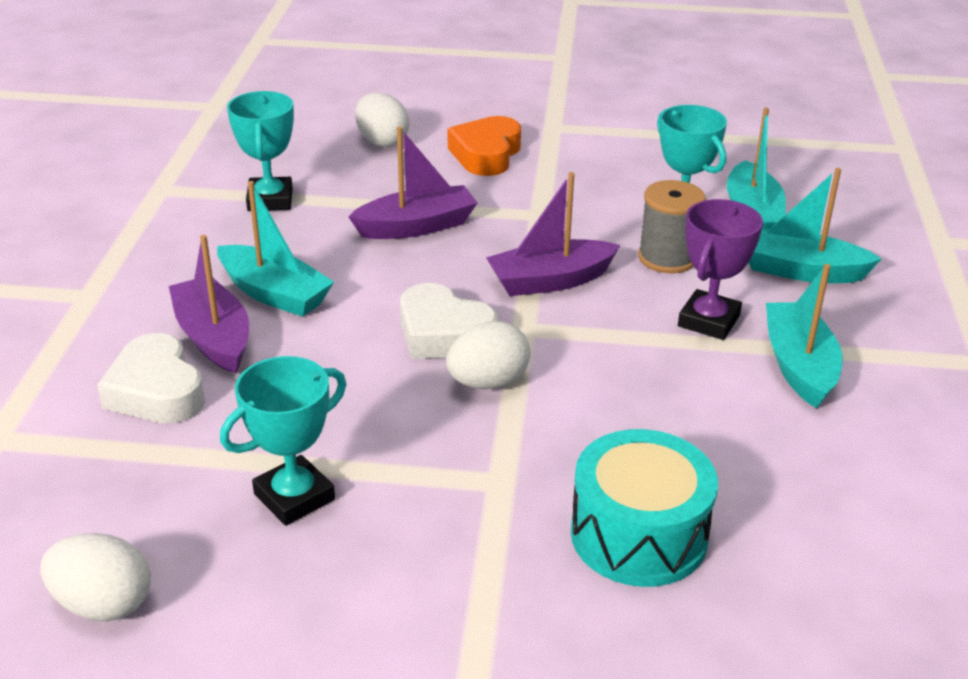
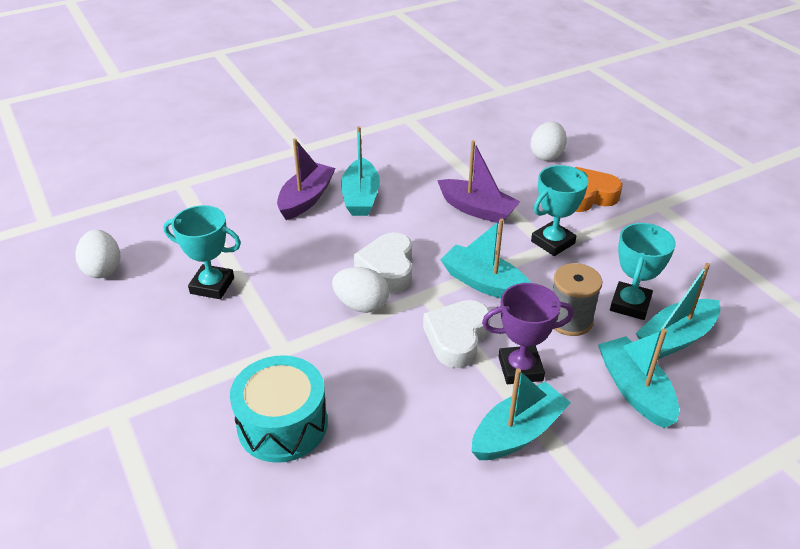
camera: 55 degrees right, 5 degrees up
white heart [97,333,205,424] -> white heart moved to [423,300,490,368]
turquoise trophy [227,91,294,211] -> turquoise trophy moved to [531,165,589,256]
purple boat [486,172,620,296] -> turquoise boat [440,218,531,298]

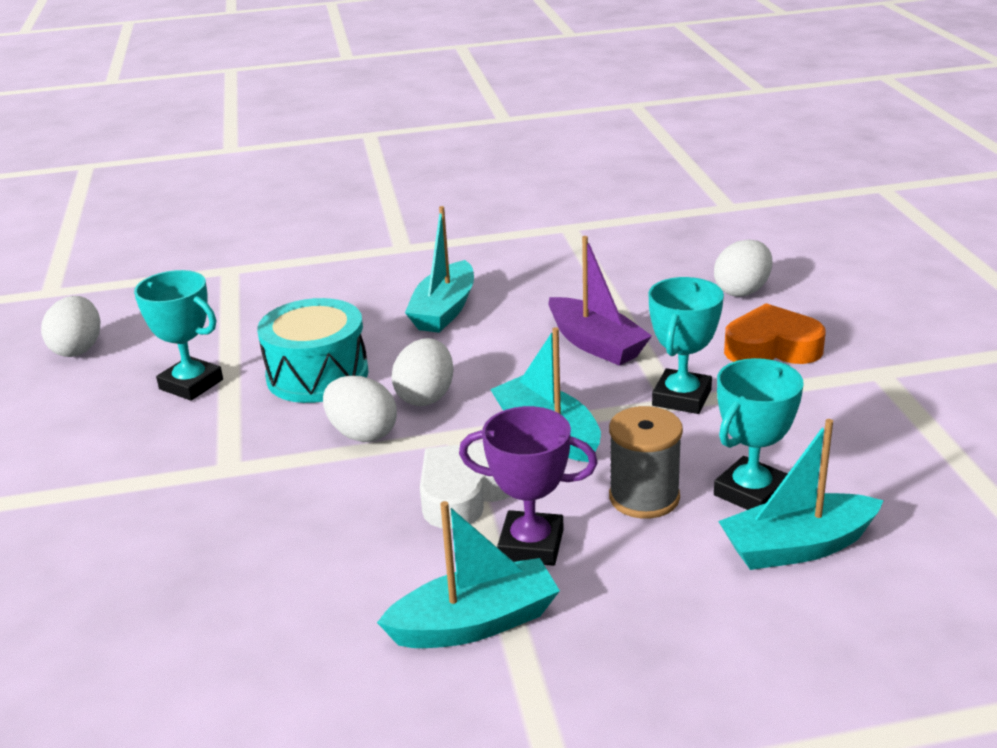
camera: 20 degrees right, 10 degrees down
turquoise drum [230,355,328,463] -> turquoise drum moved to [257,298,369,403]
purple boat [277,138,336,220] -> none
white heart [354,232,412,293] -> white egg [391,338,454,406]
turquoise trophy [531,165,589,256] -> turquoise trophy turned 45 degrees counterclockwise [648,277,724,414]
turquoise boat [598,329,679,428] -> none

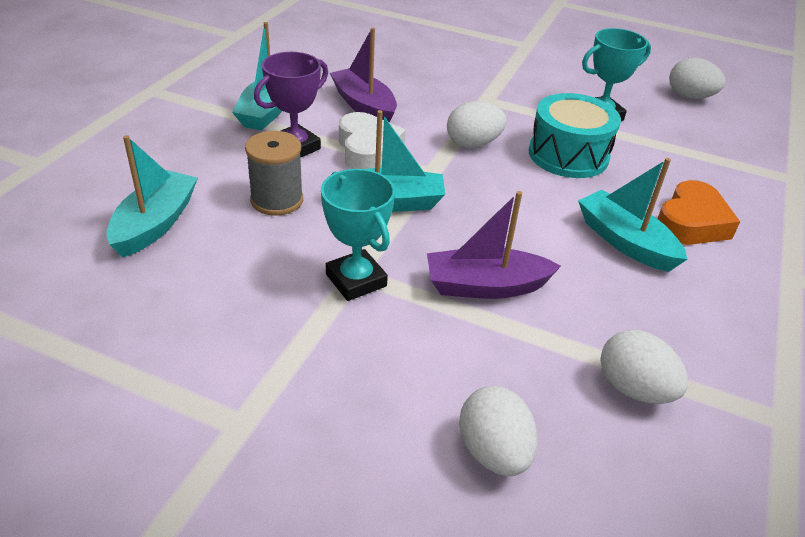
camera: 120 degrees right, 10 degrees up
white egg [391,338,454,406] -> white egg moved to [600,330,688,404]
turquoise trophy [714,358,804,510] -> none
orange heart [724,303,826,364] -> orange heart moved to [657,180,740,245]
none -> purple boat [330,28,397,122]

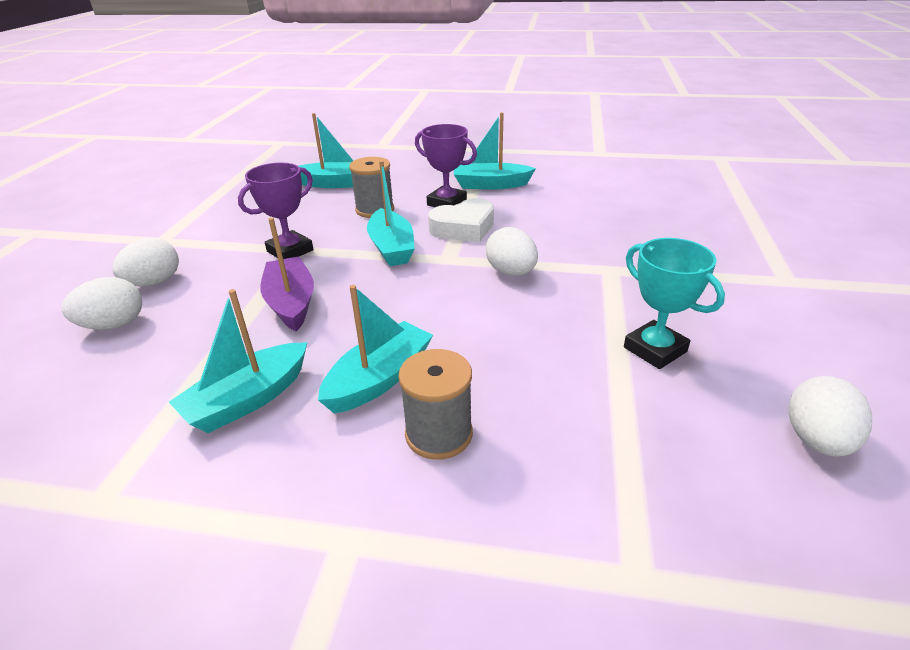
camera: 80 degrees right, 5 degrees down
turquoise trophy [321,169,395,301] -> purple trophy [238,163,313,259]
purple boat [330,28,397,122] -> none
turquoise drum [529,93,621,178] -> none
white egg [600,330,688,404] -> white egg moved to [112,238,179,286]
orange heart [657,180,740,245] -> grey spool [398,349,473,460]
none -> turquoise boat [169,289,307,433]

